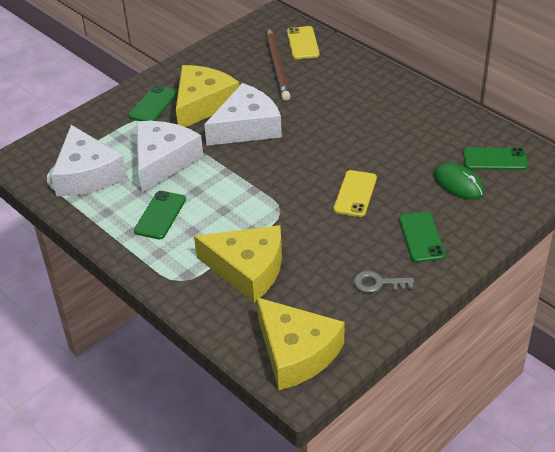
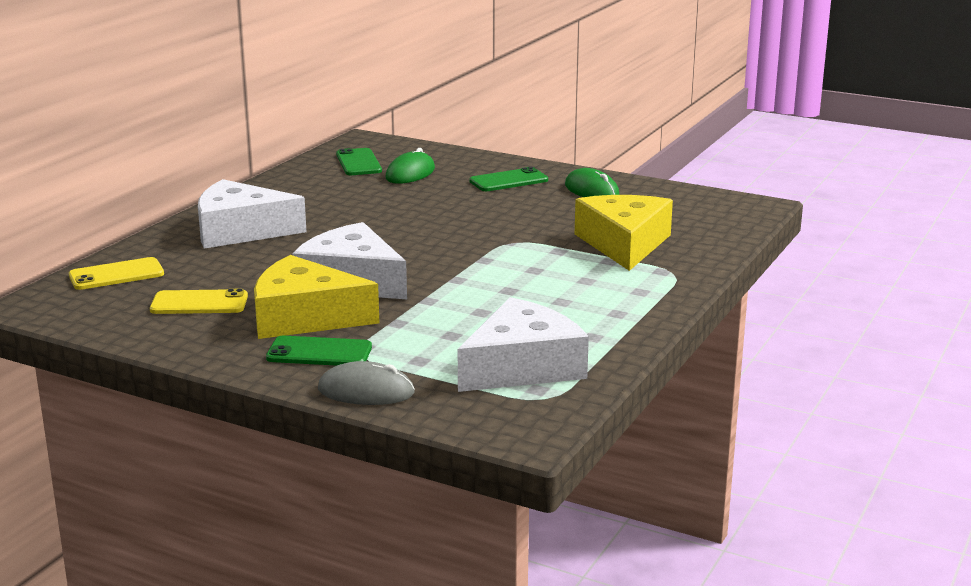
camera: 110 degrees left, 20 degrees down
green phone [134,191,186,239] -> none
white cheese [137,121,204,192] -> white cheese moved to [198,179,307,249]
yellow cheese [257,297,345,390] -> none
brown pencil [266,28,290,101] -> none
yellow phone [333,170,377,217] -> yellow phone moved to [150,289,248,314]
grey key [354,271,414,293] -> green mouse [565,168,619,197]
none -> grey mouse [318,361,415,405]

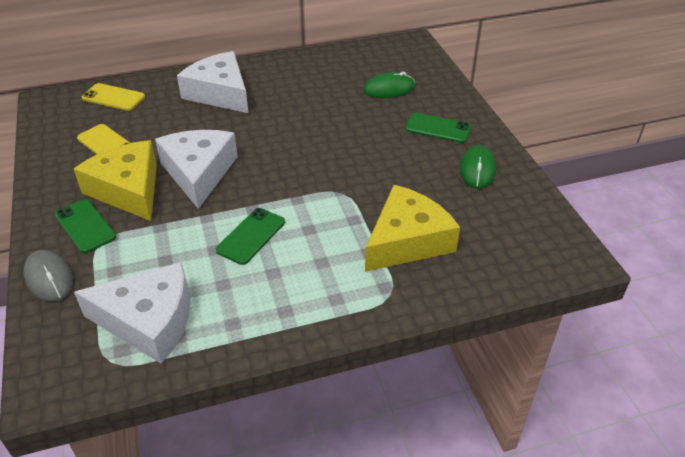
camera: 45 degrees right, 20 degrees up
green phone [336,148,382,175] -> green phone moved to [216,208,285,265]

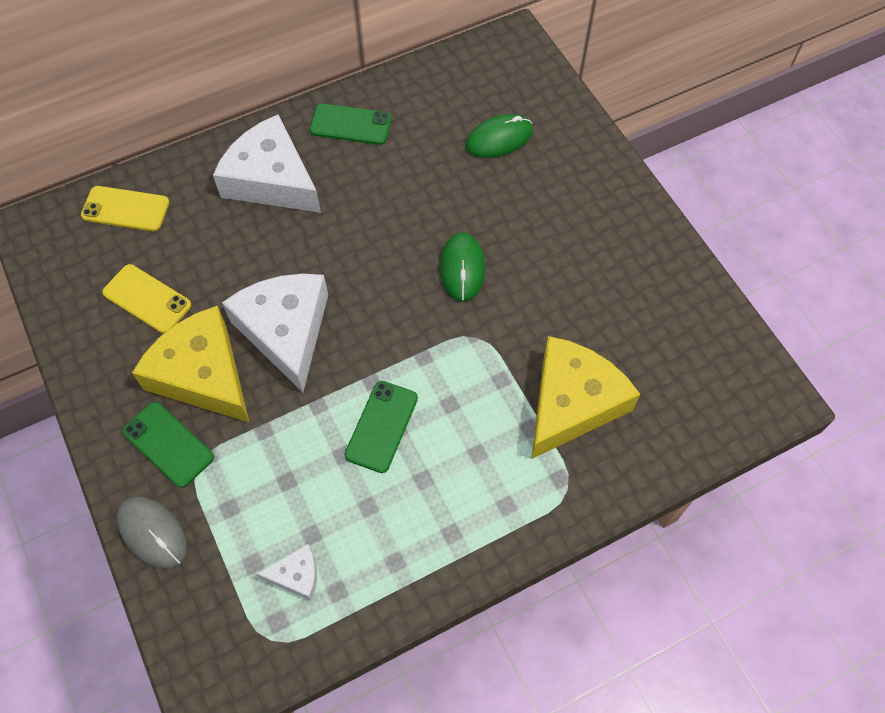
camera: 10 degrees left, 20 degrees up
white cheese [74,262,190,364] -> white cheese [257,544,317,600], size x0.45
green phone [405,113,471,143] -> green phone moved to [310,103,392,145]
green mouse [460,145,496,189] -> green mouse moved to [440,232,485,302]

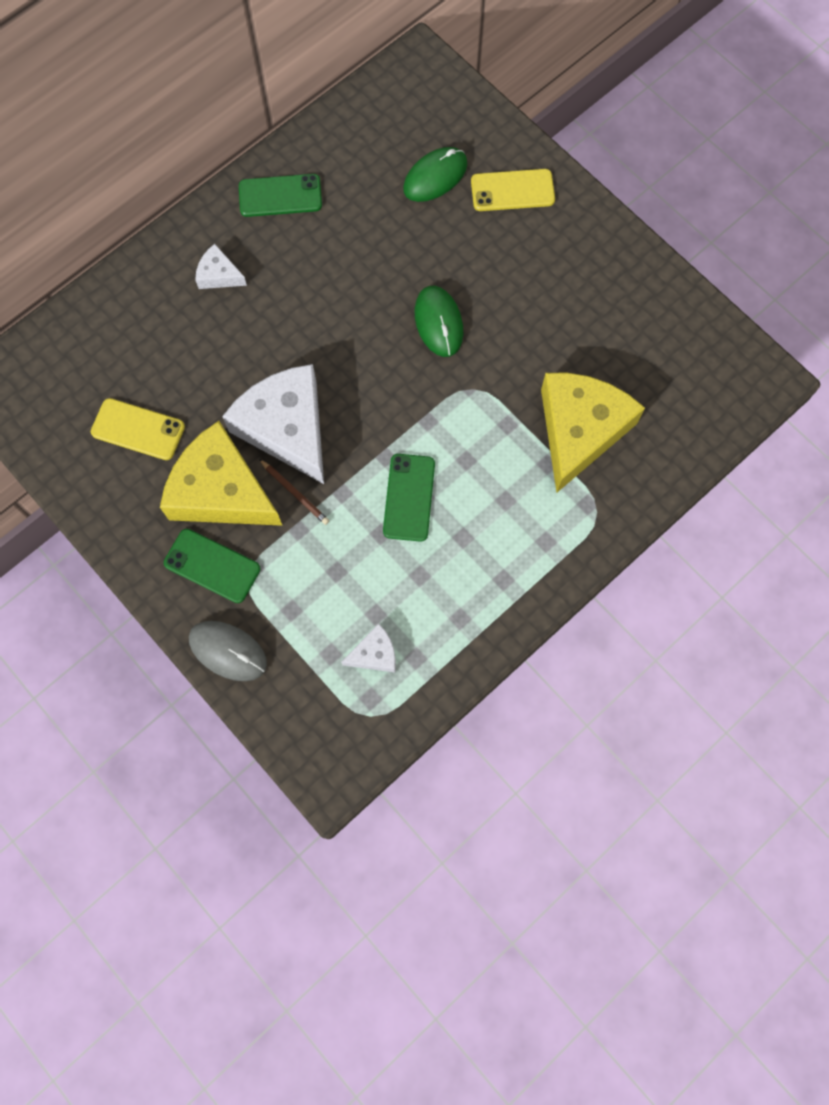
camera: 15 degrees left, 10 degrees up
yellow phone [81,186,169,231] -> yellow phone moved to [471,169,555,211]
white cheese [213,114,321,213] -> white cheese [195,244,247,289], size x0.45
none -> brown pencil [259,459,329,525]

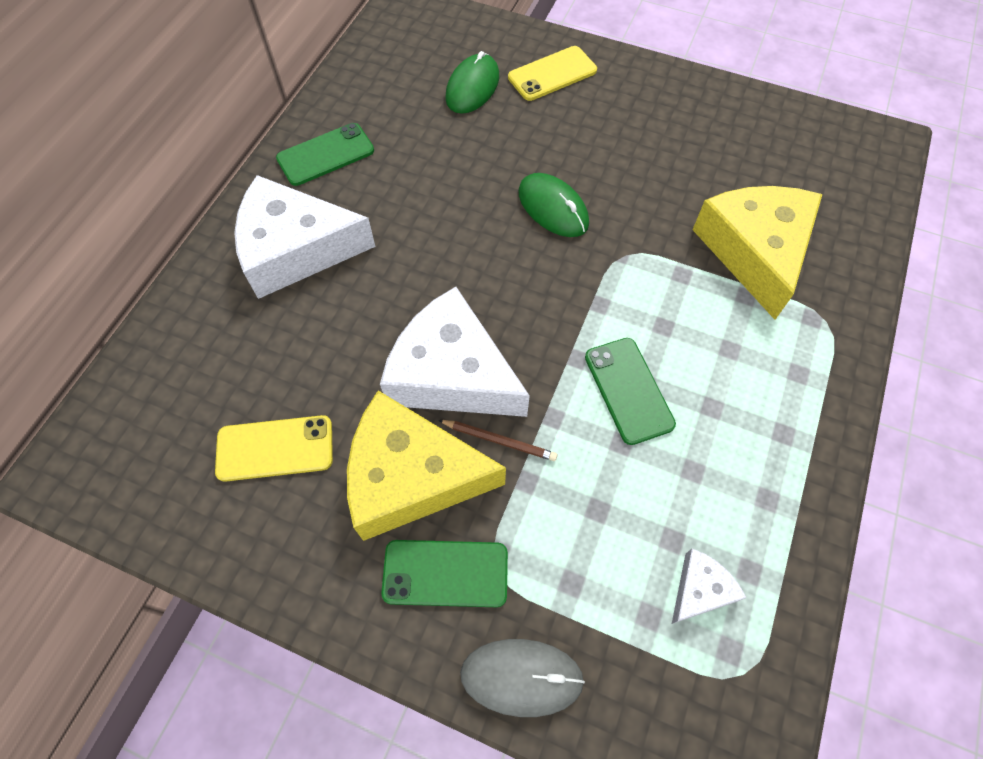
camera: 25 degrees left, 10 degrees down
white cheese [195,244,247,289] -> white cheese [234,175,376,299], size x2.21

